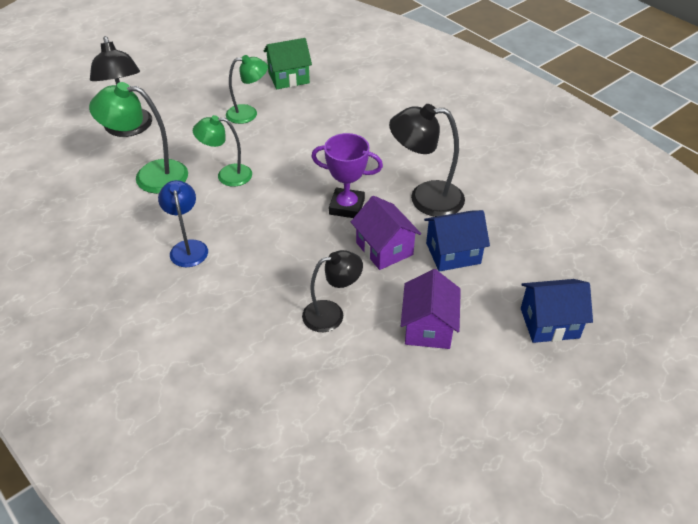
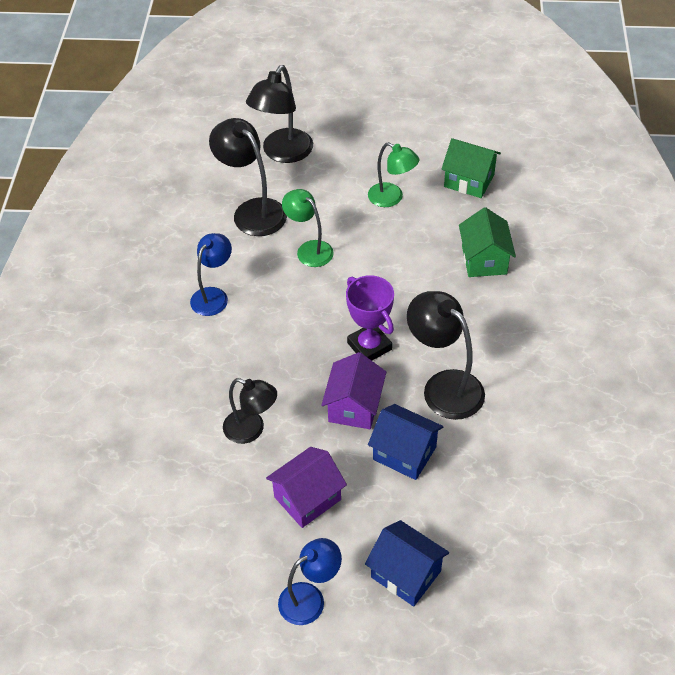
camera: 45 degrees right, 5 degrees up
green lamp [89,82,188,194] -> black lamp [209,118,287,236]
none -> blue lamp [278,538,342,625]
none -> green house [459,207,516,277]

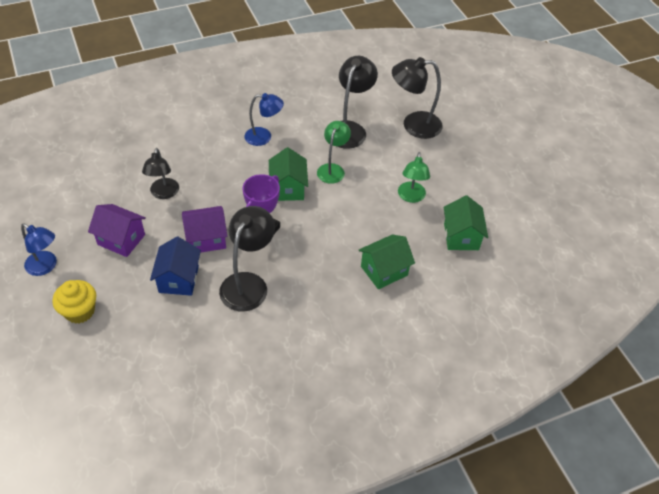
camera: 60 degrees right, 0 degrees up
blue house [365,520,449,607] -> yellow cupcake [52,280,96,324]
none -> green house [269,148,308,201]

